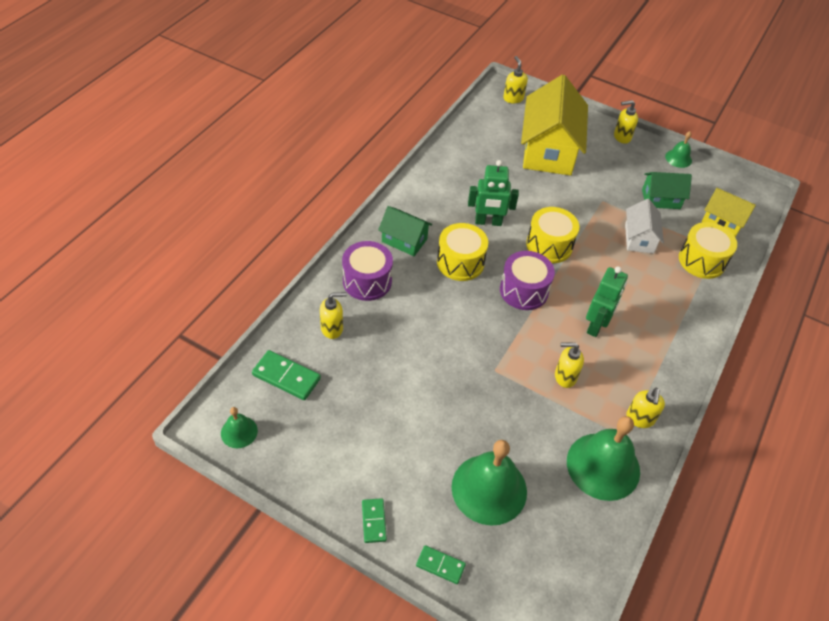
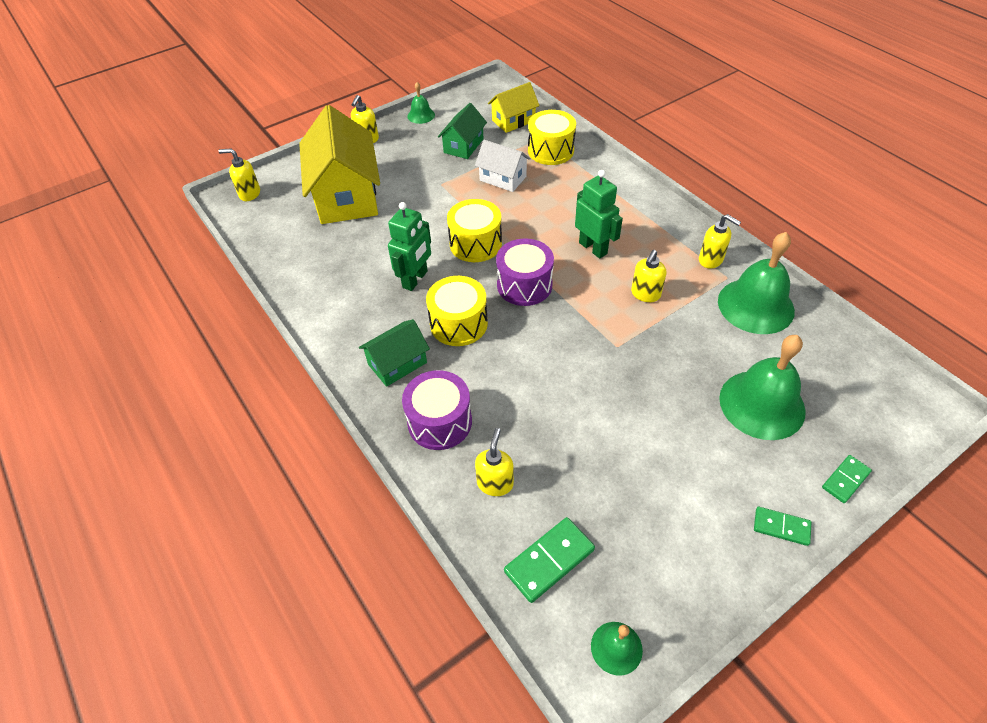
camera: 60 degrees left, 0 degrees up
yellow house [521,75,588,176] -> yellow house turned 45 degrees clockwise [299,105,380,224]

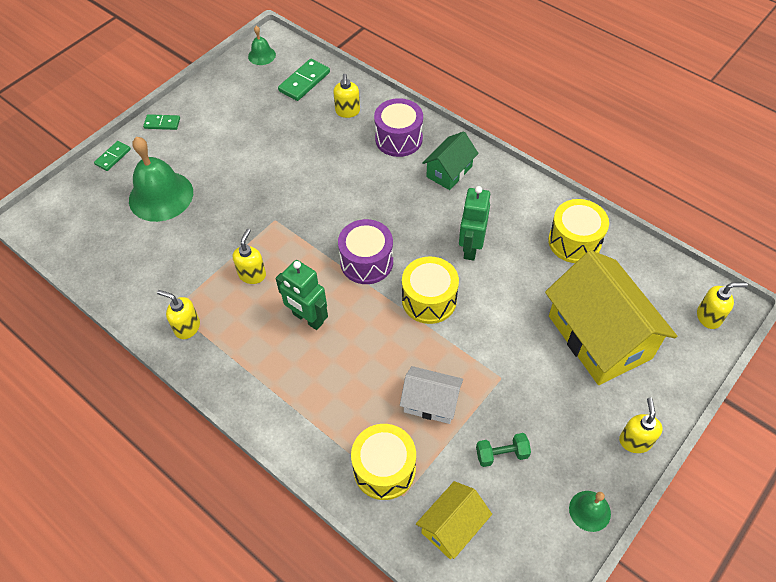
camera: 165 degrees right, 5 degrees up
yellow drum [426,276,488,346] -> yellow drum moved to [548,199,609,263]
green house [438,103,487,159] -> green dumbbell [476,433,531,467]
green bell [718,232,795,334] -> none

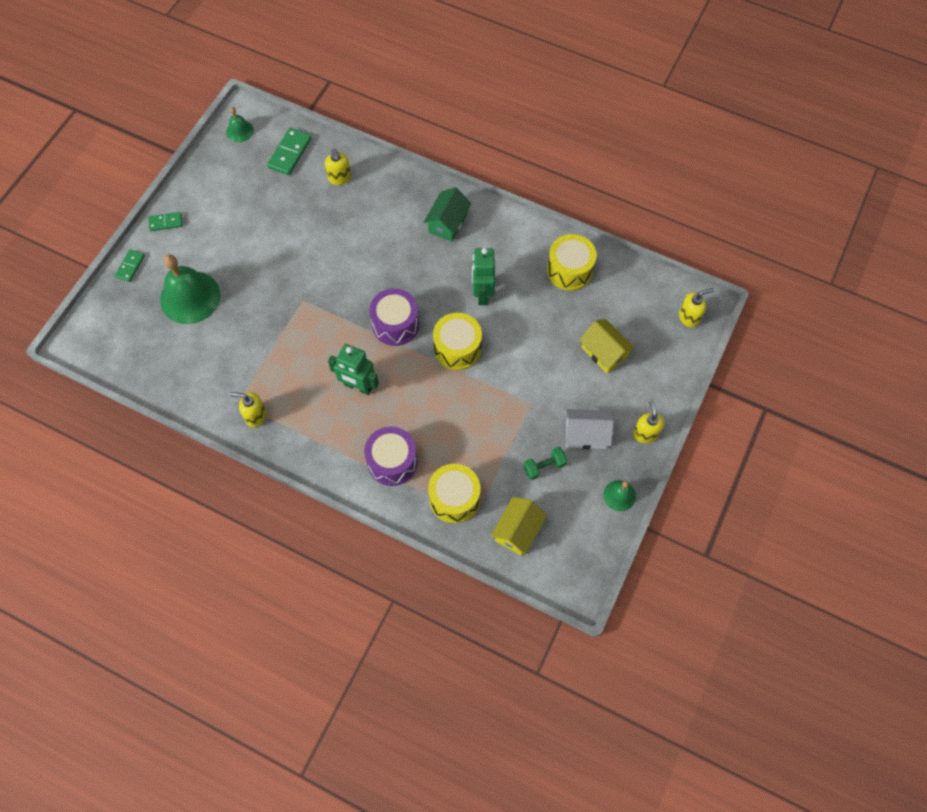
camera: 15 degrees left, 10 degrees up
yellow soap dispenser [233,229,266,284] -> none
purple drum [374,98,423,157] -> purple drum moved to [364,427,417,486]
white house [400,366,463,424] -> white house moved to [566,409,614,449]
yellow house [545,250,677,385] -> yellow house [579,319,635,374], size x0.51

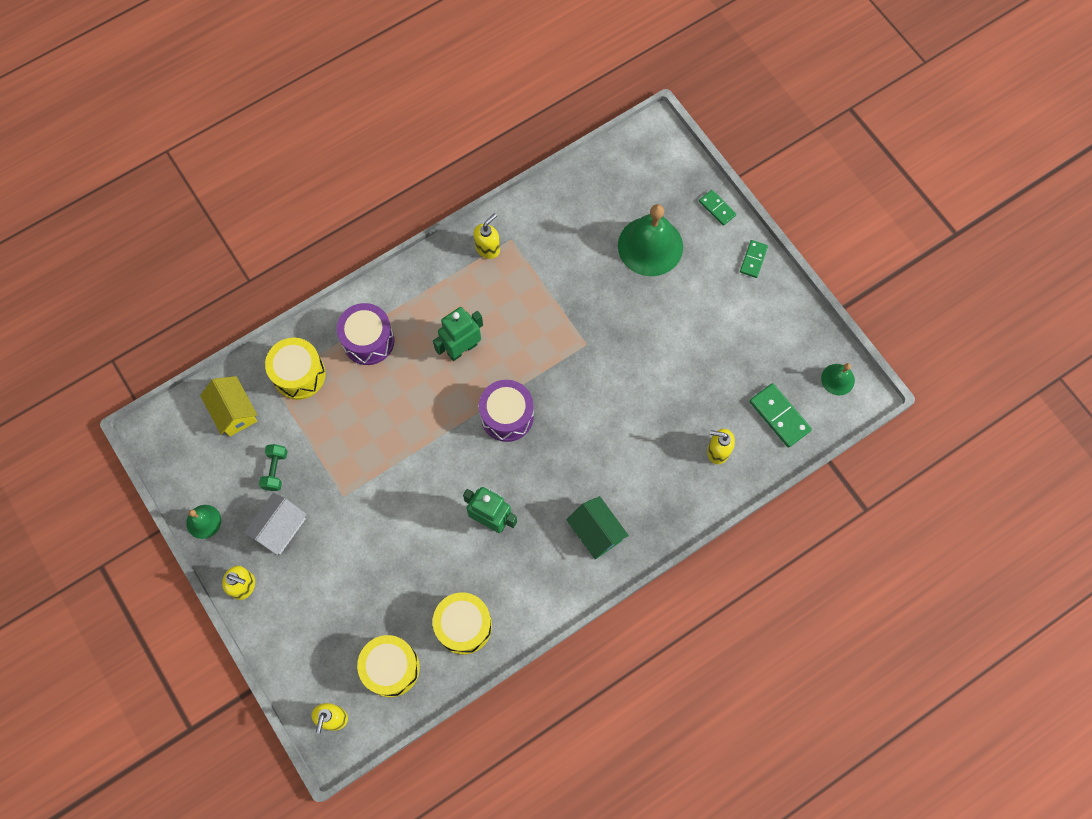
camera: 120 degrees right, 5 degrees up
yellow drum [433,313,482,370] -> yellow drum moved to [357,635,420,697]
yellow house [579,319,635,374] -> none

